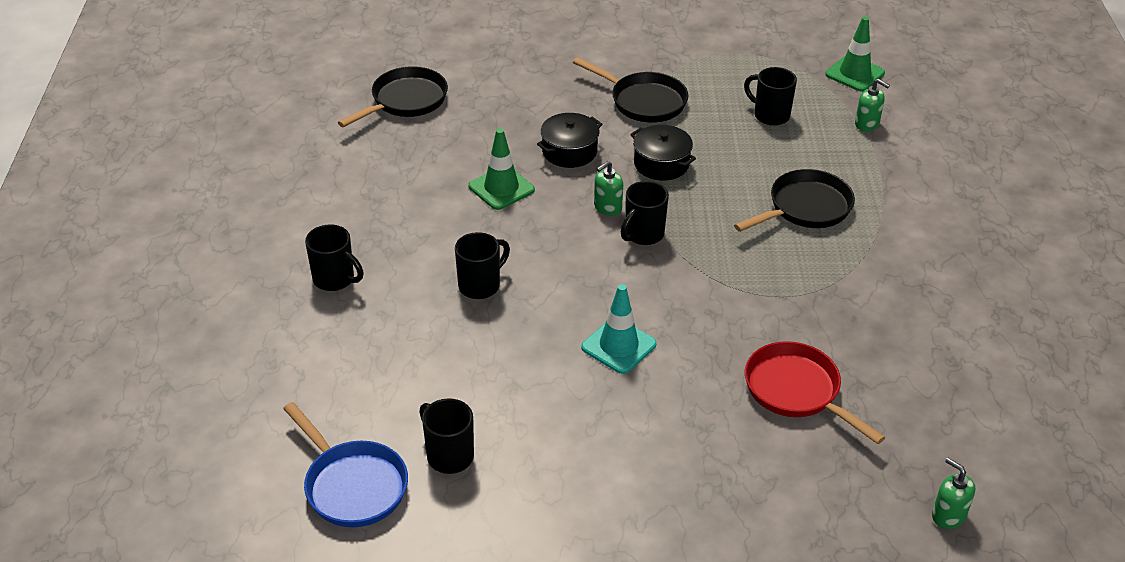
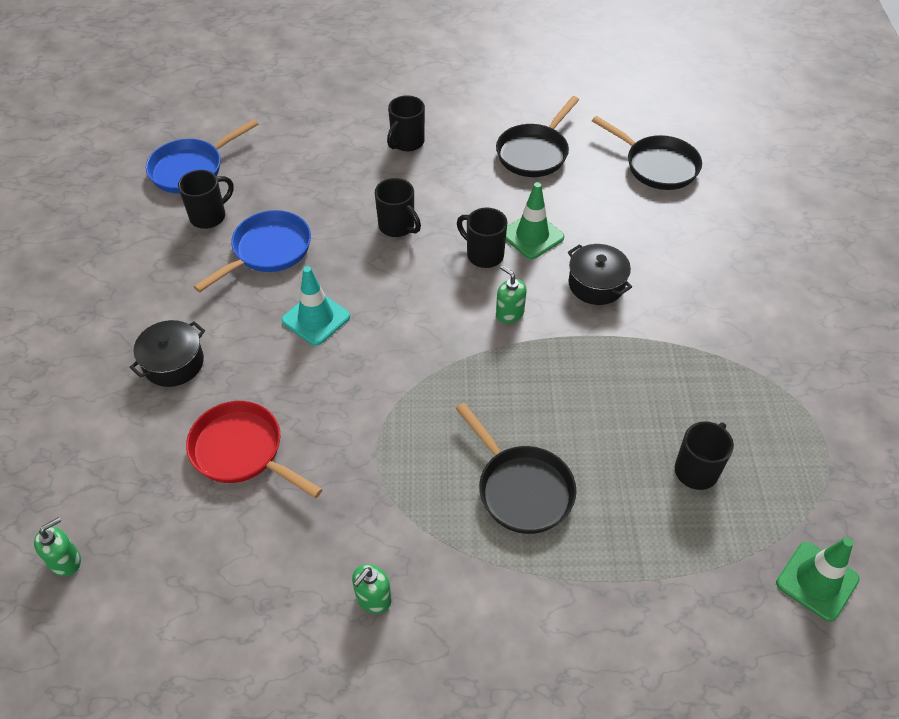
camera: 90 degrees right, 10 degrees up
black pan [573,57,688,122] -> black pan moved to [496,96,579,177]
black mug [621,181,669,245] -> black mug moved to [457,207,507,268]
black pot [630,125,696,181] -> black pot moved to [130,320,205,387]
red pan [745,341,885,444] -> red pan turned 105 degrees counterclockwise [186,401,323,498]
green soap dispenser [855,79,890,131] -> green soap dispenser moved to [352,564,391,614]
none -> blue pan [194,210,311,292]

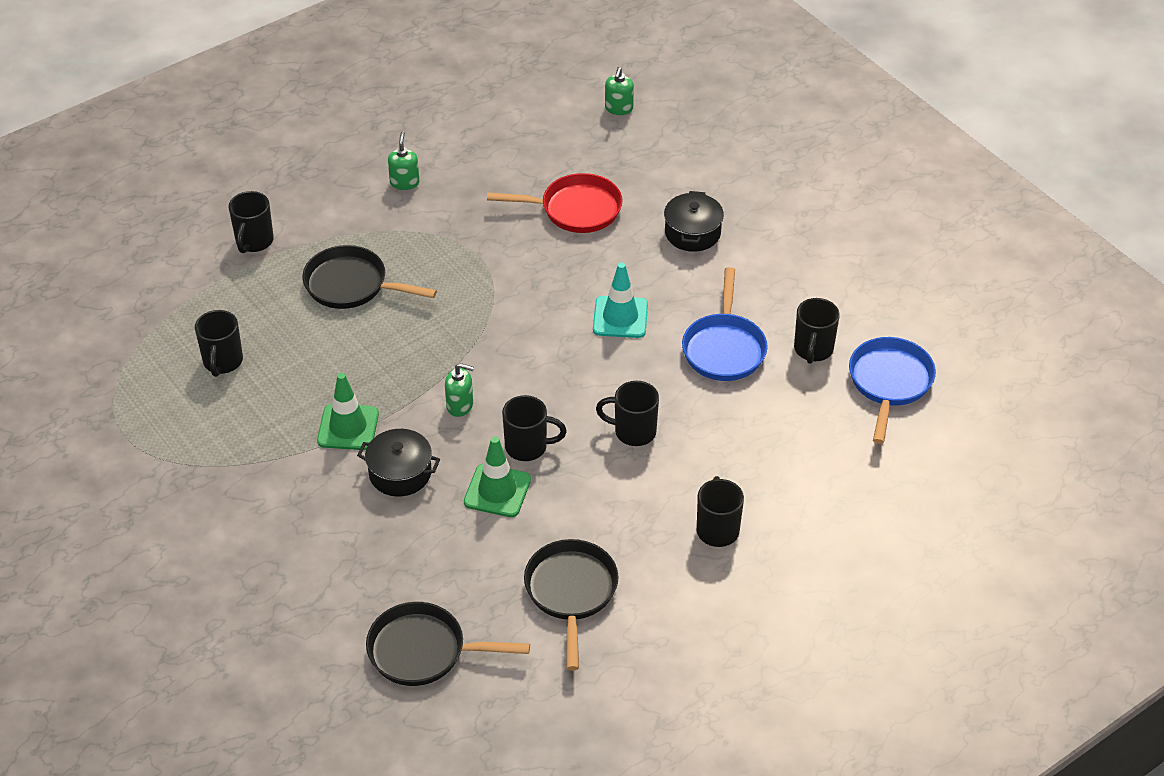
camera: 145 degrees right, 5 degrees down
green traffic cone [776,537,859,622] -> green traffic cone moved to [317,373,379,450]
none -> black mug [229,191,274,253]

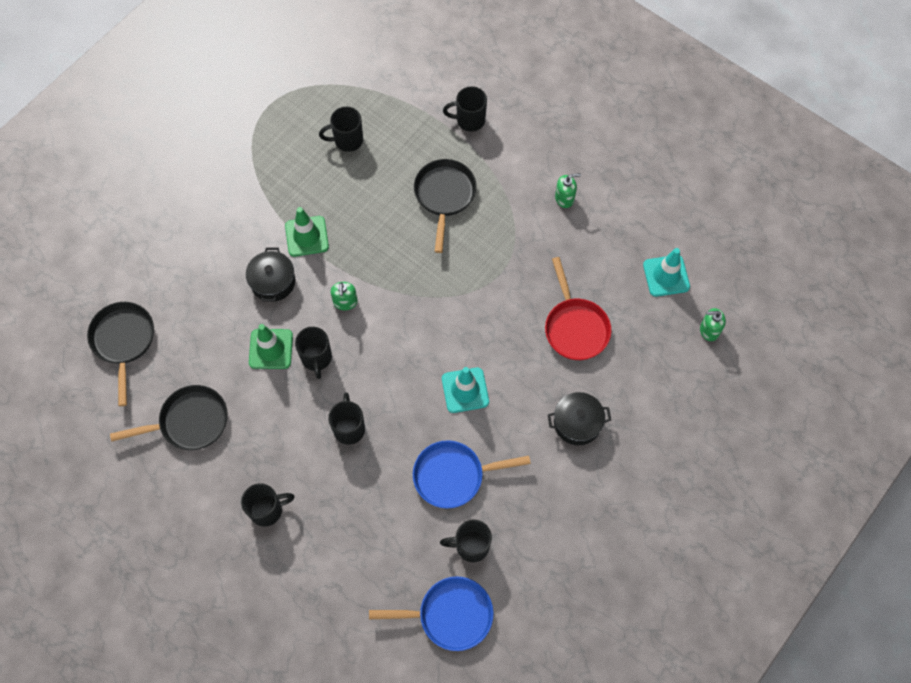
camera: 75 degrees right, 20 degrees up
none -> turquoise traffic cone [643,248,690,297]

